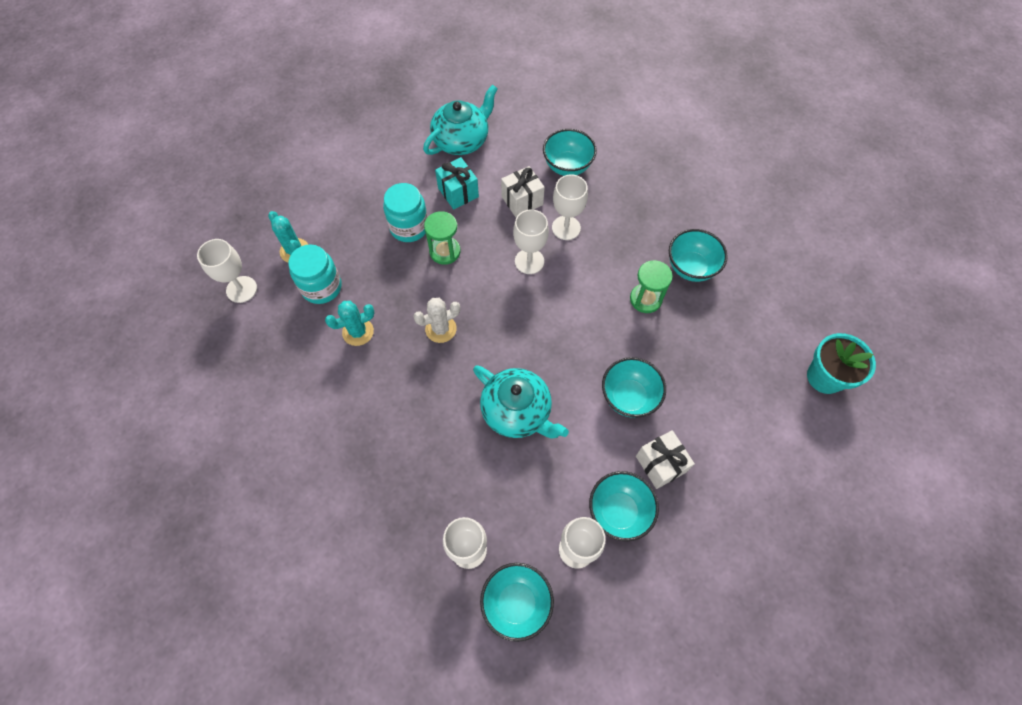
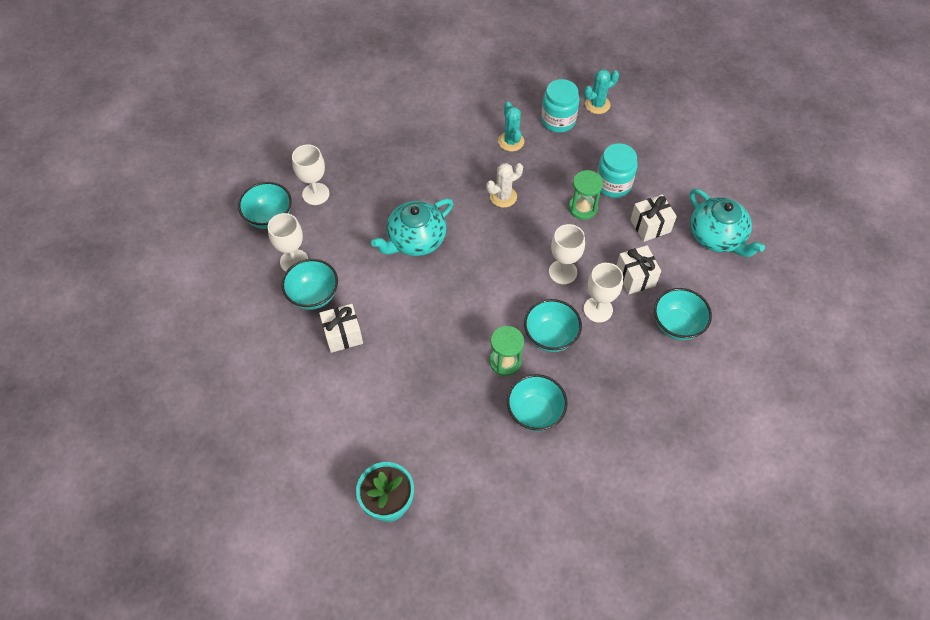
camera: 100 degrees right, 5 degrees down
white goblet [197,239,257,303] -> none
white cactus [413,298,460,343] -> white cactus turned 75 degrees clockwise [486,163,523,208]
turquoise gift [435,157,479,210] -> white gift [630,194,677,242]
turquoise bowl [602,357,666,418] -> turquoise bowl moved to [524,299,582,352]

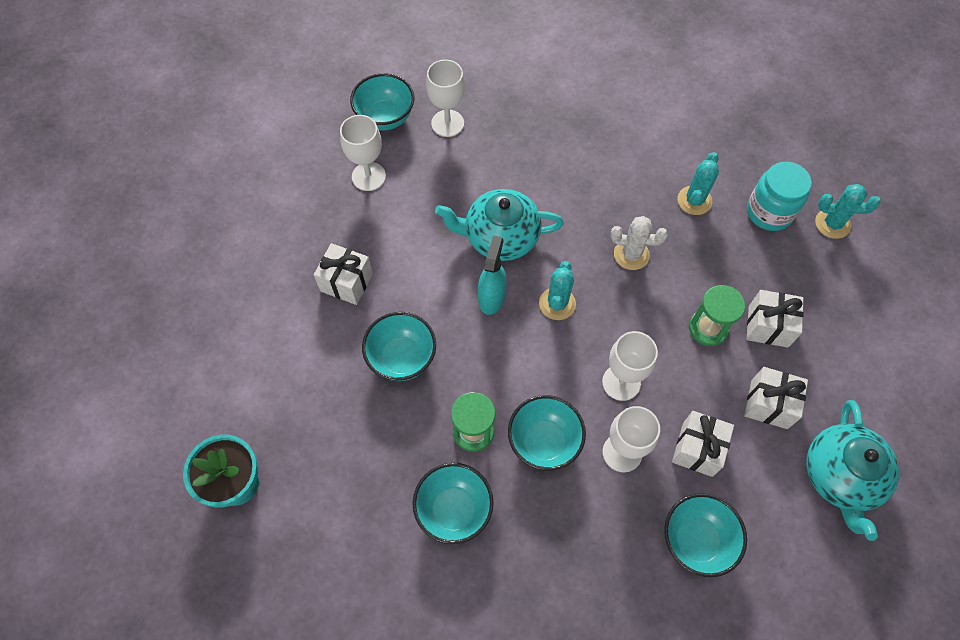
camera: 40 degrees right, 5 degrees up
turquoise bowl [282,259,338,310] -> turquoise bowl moved to [362,312,436,381]
turquoise jar [597,143,638,198] -> white gift [747,290,804,348]
none -> turquoise spray bottle [478,235,507,315]
none -> turquoise cactus [539,261,576,320]

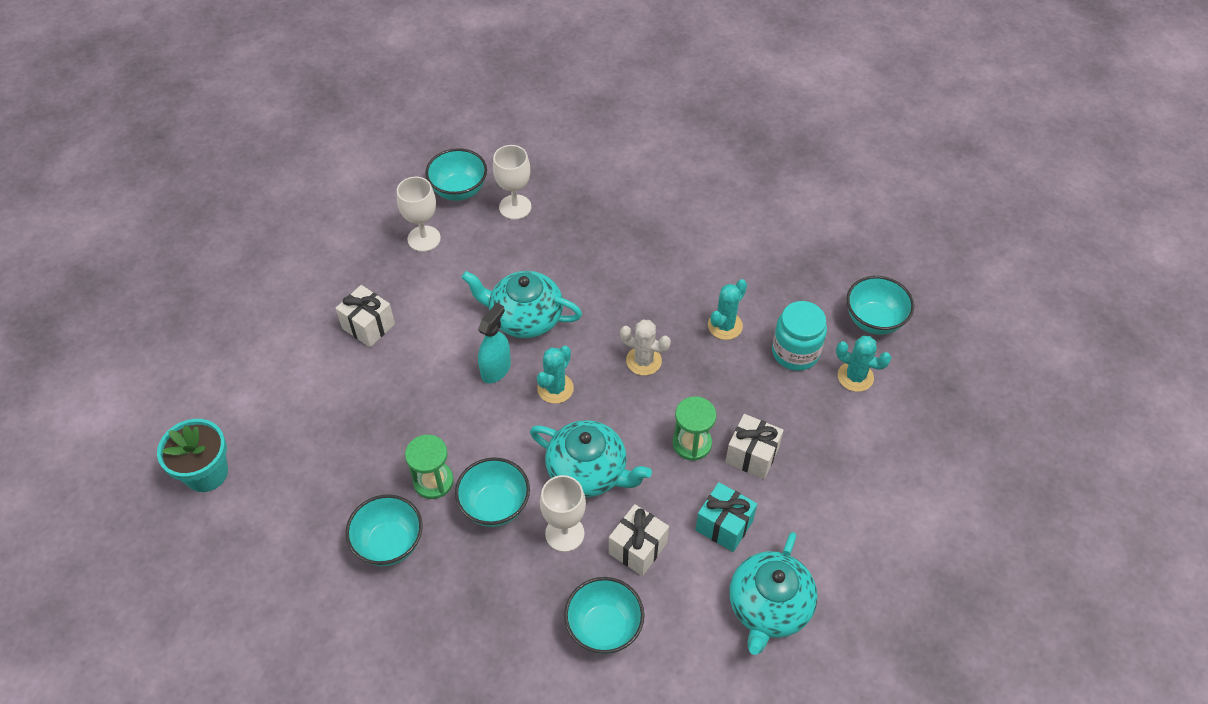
camera: 15 degrees right, 10 degrees down
turquoise bowl [362,312,436,381] -> turquoise bowl moved to [846,276,914,335]
white goblet [602,331,658,401] -> turquoise teapot [530,420,652,497]
white gift [744,367,808,429] -> turquoise gift [696,482,757,552]

